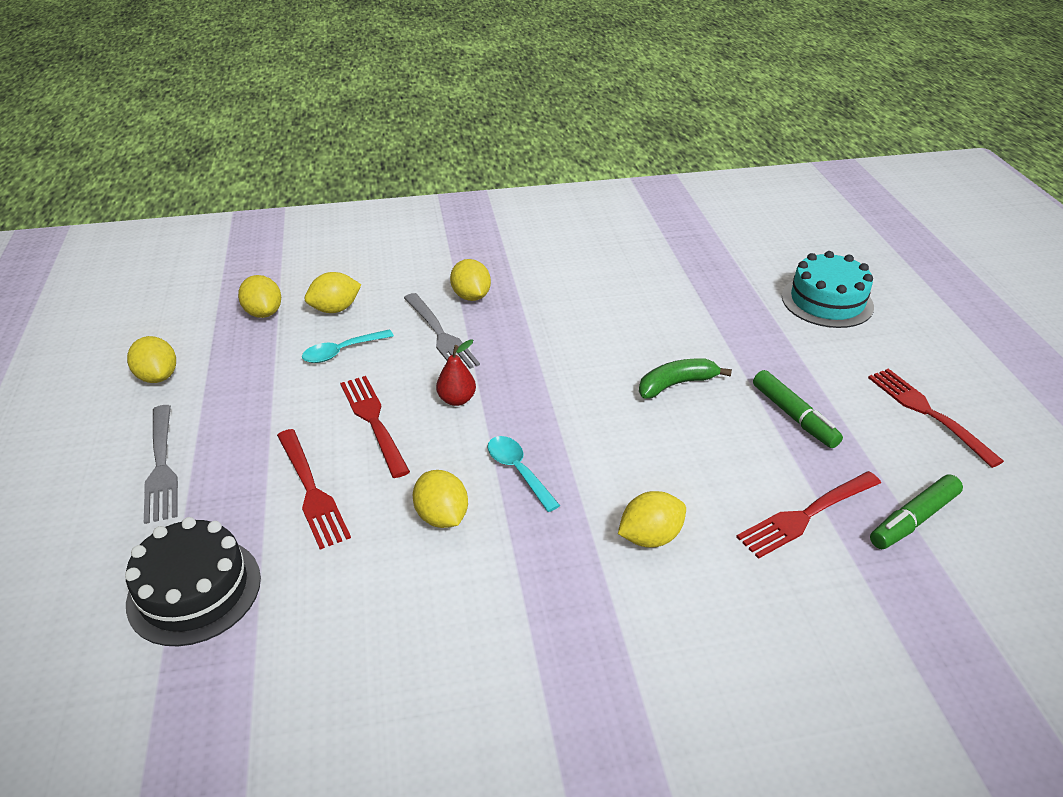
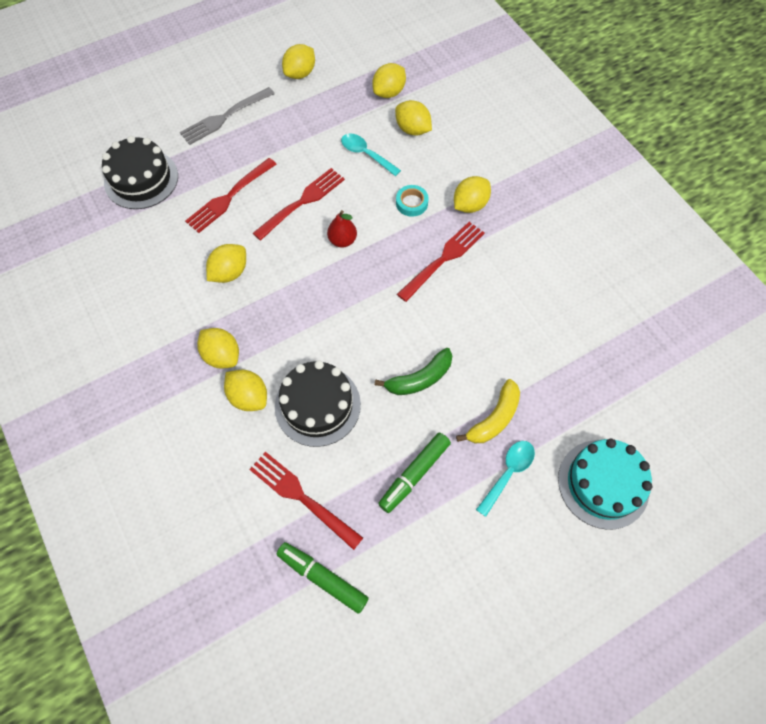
camera: 70 degrees right, 25 degrees up
grey fork [404,293,480,369] -> turquoise tape [396,185,429,217]
turquoise spoon [488,436,560,512] -> turquoise spoon moved to [476,441,535,517]
green banana [639,358,732,399] -> green banana turned 105 degrees clockwise [375,348,452,395]
red fork [868,368,1004,468] -> red fork moved to [397,222,485,302]
none -> yellow lemon [197,328,239,369]
none -> black cake [275,360,361,447]
none -> yellow banana [456,379,520,443]

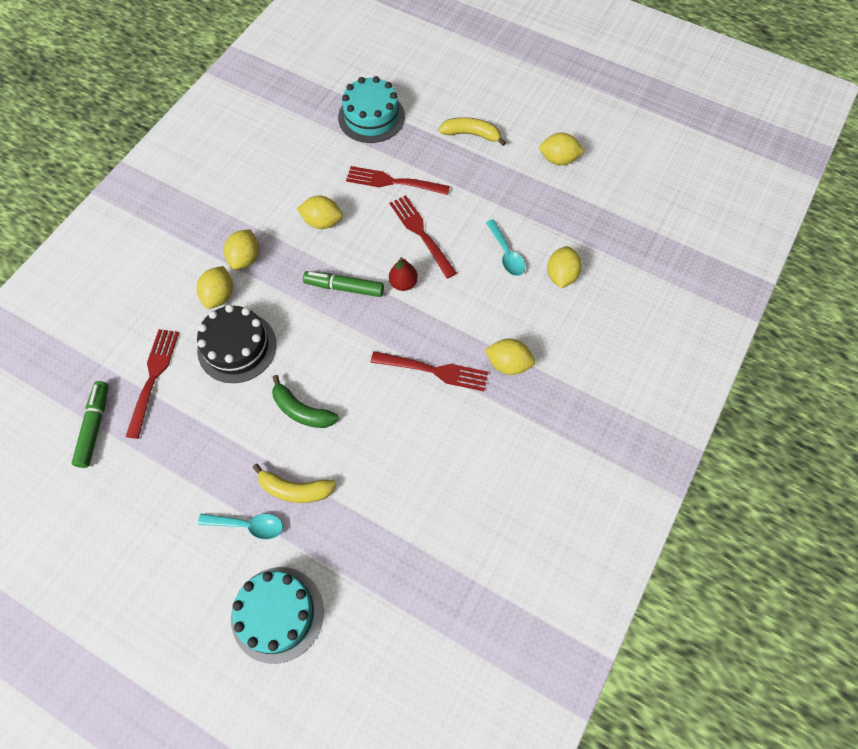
camera: 60 degrees right, 0 degrees up
black cake [102,136,178,209] -> turquoise cake [338,76,405,143]
grey fork [180,87,275,145] -> yellow banana [439,117,506,146]
red fork [253,168,345,241] -> red fork turned 135 degrees counterclockwise [390,195,457,279]
turquoise spoon [341,134,401,176] -> turquoise spoon turned 150 degrees clockwise [486,219,525,276]
yellow lemon [372,63,406,98] -> none
green marker [378,433,451,513] -> green marker moved to [303,271,384,297]
turquoise tape [396,185,429,217] -> none

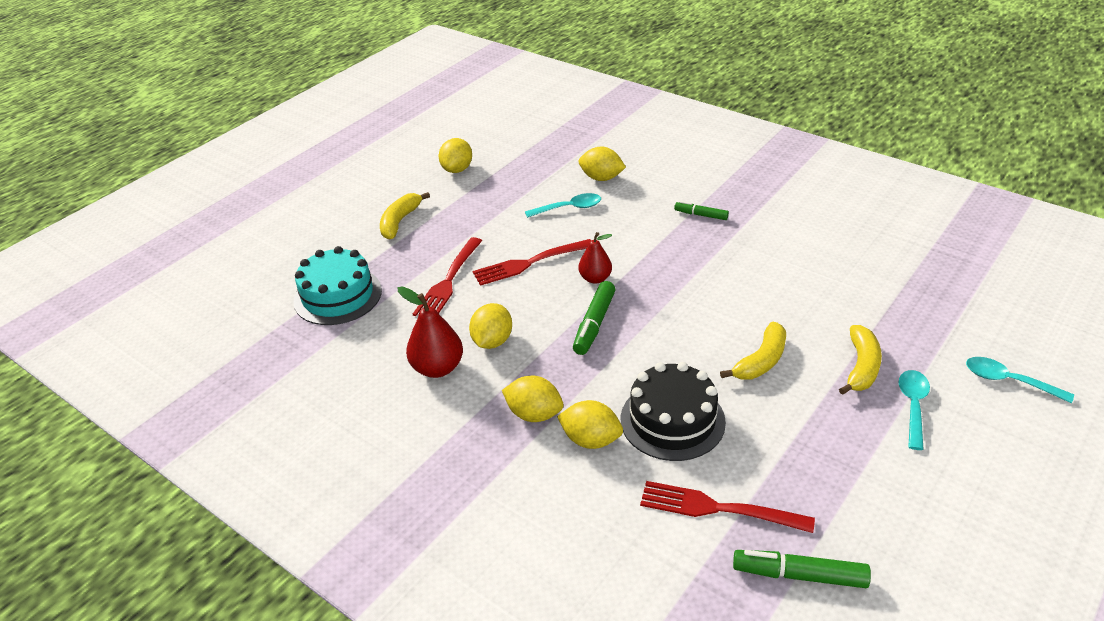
camera: 80 degrees left, 25 degrees down
turquoise cake [231,567,324,664] -> turquoise spoon [966,357,1074,403]
green banana [272,375,339,428] -> yellow banana [720,322,786,380]
red fork [370,351,488,391] -> none
yellow lemon [484,339,535,375] -> green marker [674,201,729,220]
none -> red pear [398,286,463,378]

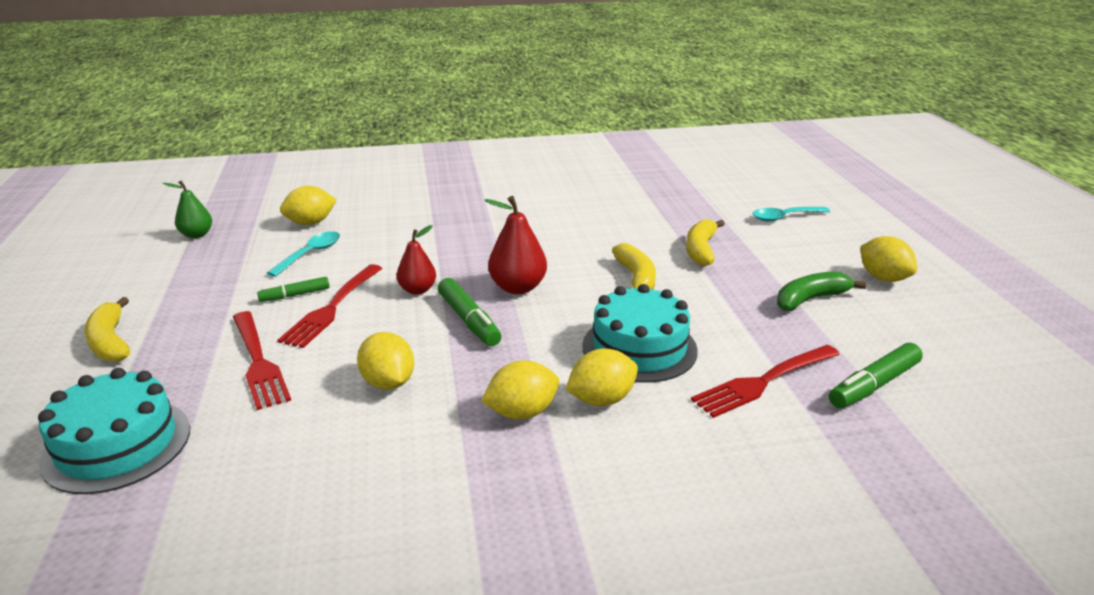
camera: 50 degrees left, 10 degrees down
red pear [398,286,463,378] -> red pear moved to [484,196,547,294]
yellow lemon [439,138,472,173] -> yellow lemon moved to [860,236,917,282]
black cake [621,362,726,461] -> turquoise cake [582,284,698,383]
green marker [674,201,729,220] -> green marker moved to [257,277,330,302]
yellow banana [839,325,882,395] -> yellow banana turned 135 degrees counterclockwise [686,219,725,266]
turquoise spoon [898,370,930,450] -> none
none -> green pear [163,181,212,238]
none -> green banana [777,271,866,311]

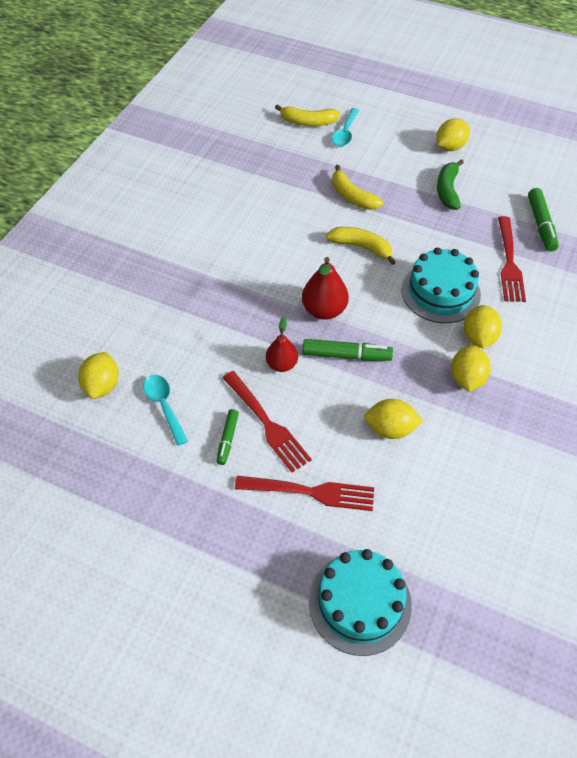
camera: 55 degrees left, 25 degrees up
yellow banana [84,297,130,361] -> yellow banana moved to [275,104,340,126]
green pear [163,181,212,238] -> none
yellow lemon [860,236,917,282] -> yellow lemon turned 45 degrees counterclockwise [436,118,470,151]

